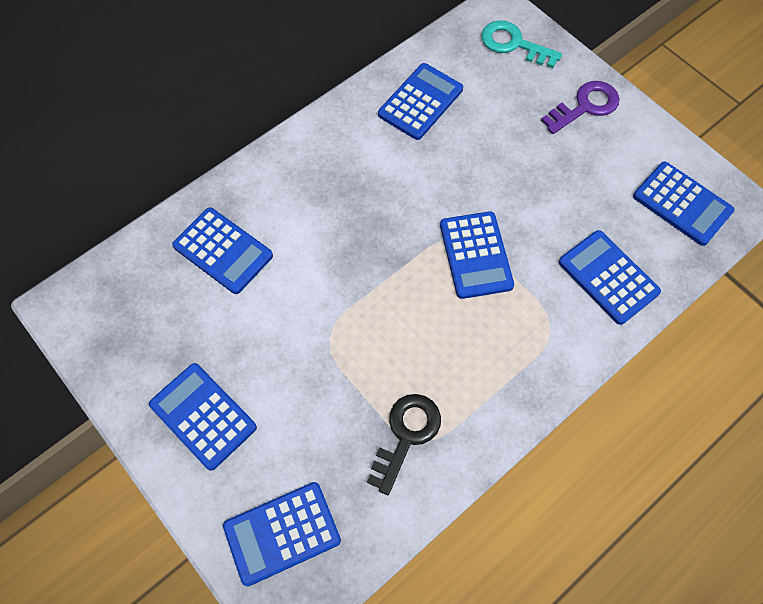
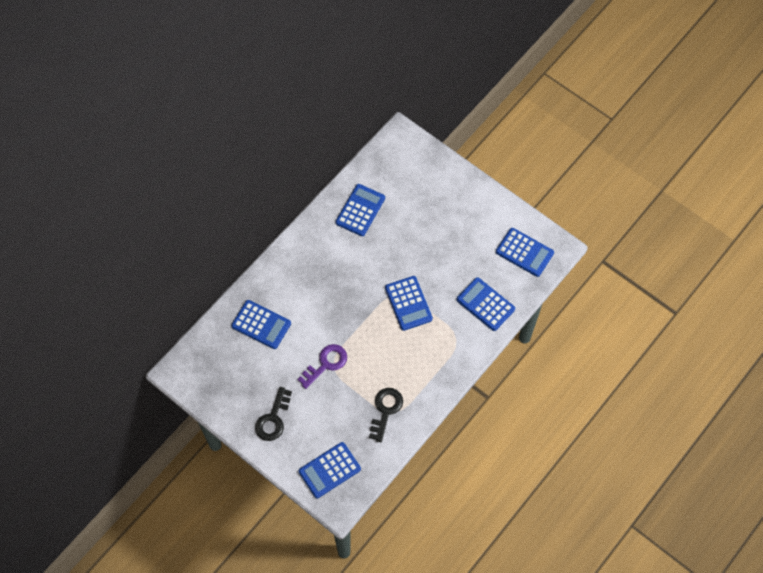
camera: 10 degrees left, 0 degrees up
blue calculator [149,363,257,471] -> black key [255,387,292,441]
turquoise key [481,20,562,68] -> none
purple key [541,81,619,134] -> purple key moved to [298,344,347,389]

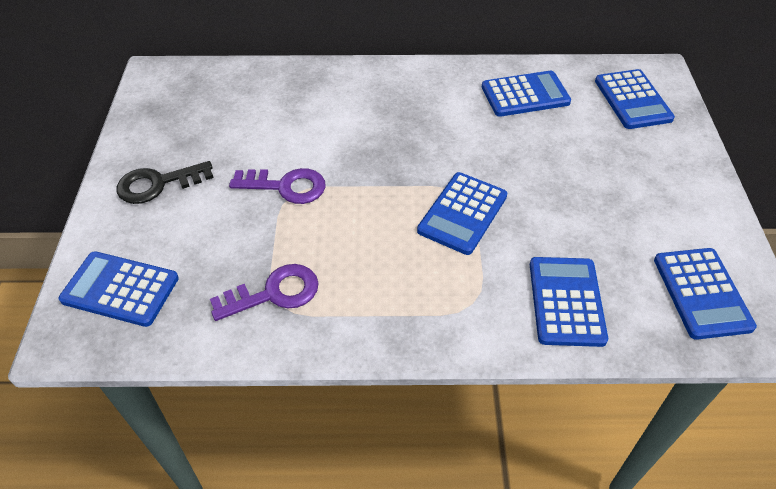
camera: 50 degrees right, 15 degrees down
blue calculator [231,300,291,349] -> blue calculator moved to [595,69,675,129]
black key [369,388,403,442] -> purple key [210,264,319,321]

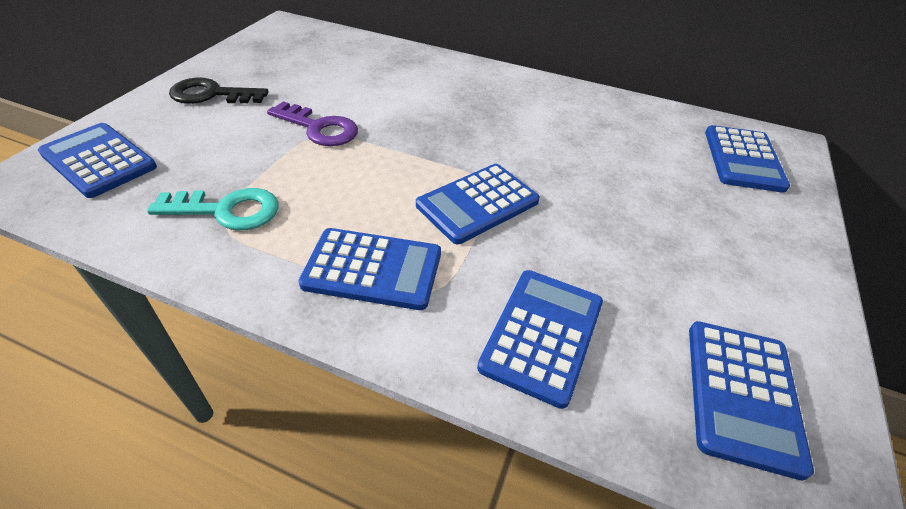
camera: 20 degrees right, 5 degrees down
purple key [210,264,319,321] -> turquoise key [147,188,279,230]
blue calculator [482,71,571,117] -> blue calculator moved to [298,228,441,310]

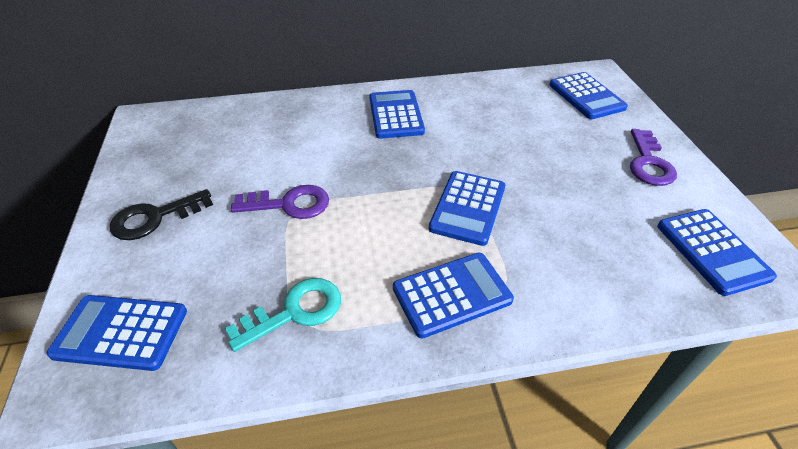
camera: 30 degrees left, 0 degrees up
blue calculator [477,270,603,409] -> blue calculator moved to [369,90,425,139]
none -> purple key [630,129,677,186]

